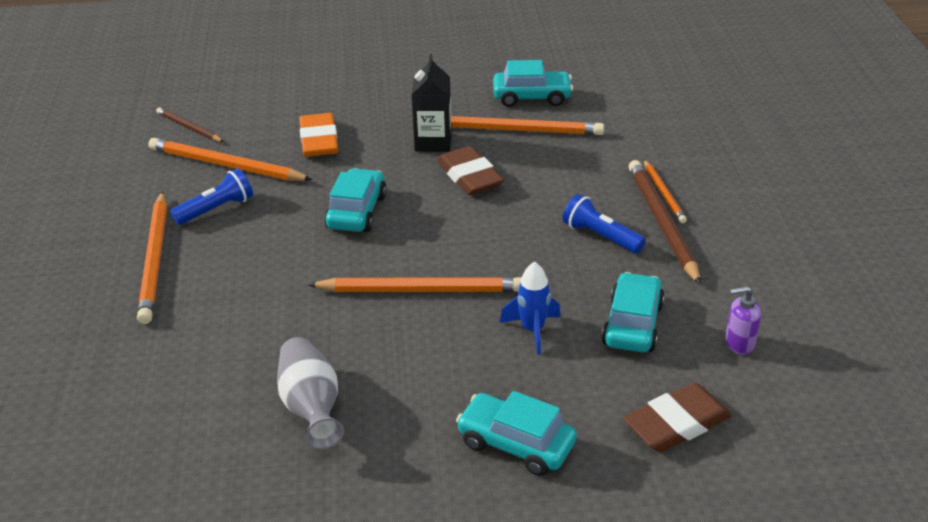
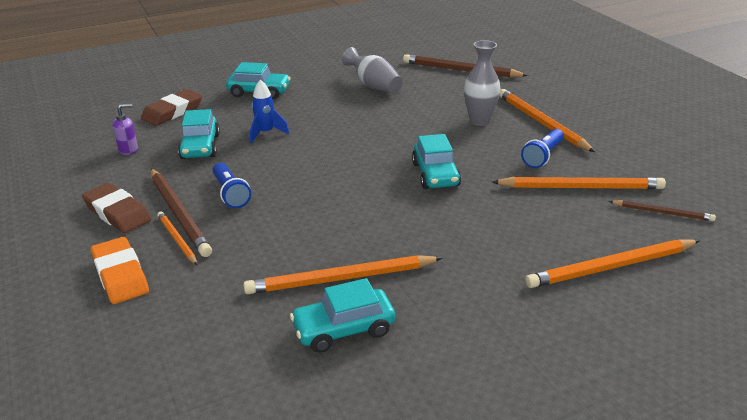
camera: 160 degrees right, 5 degrees down
orange eraser [299,113,338,157] -> orange eraser moved to [91,237,149,304]
orange pencil [308,277,522,292] -> orange pencil moved to [525,239,700,288]
black carton [411,54,452,152] -> none
brown eraser [437,146,504,195] -> brown eraser moved to [82,183,152,233]
blue flashlight [563,194,646,253] -> blue flashlight turned 45 degrees clockwise [213,163,251,208]
none -> brown pencil [403,54,528,77]
none -> grey vase [464,40,500,126]

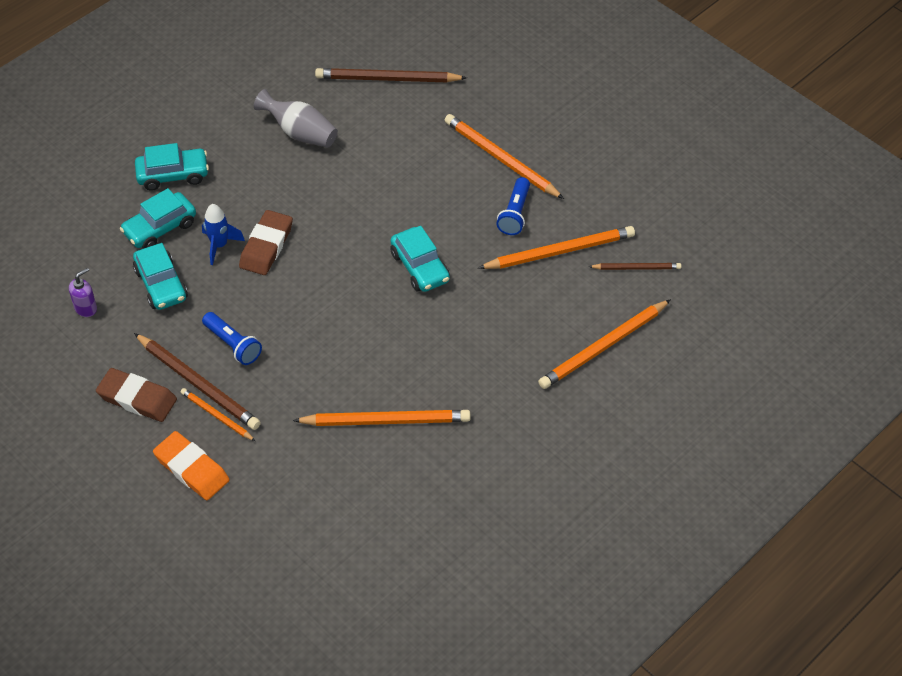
camera: 20 degrees left, 20 degrees up
brown eraser [141,89,202,126] -> brown eraser moved to [239,210,293,275]
orange pencil [243,255,442,294] -> orange pencil turned 150 degrees counterclockwise [293,410,471,426]
turquoise car [290,278,395,353] -> turquoise car moved to [120,188,196,249]
grey vase [464,40,500,126] -> none

